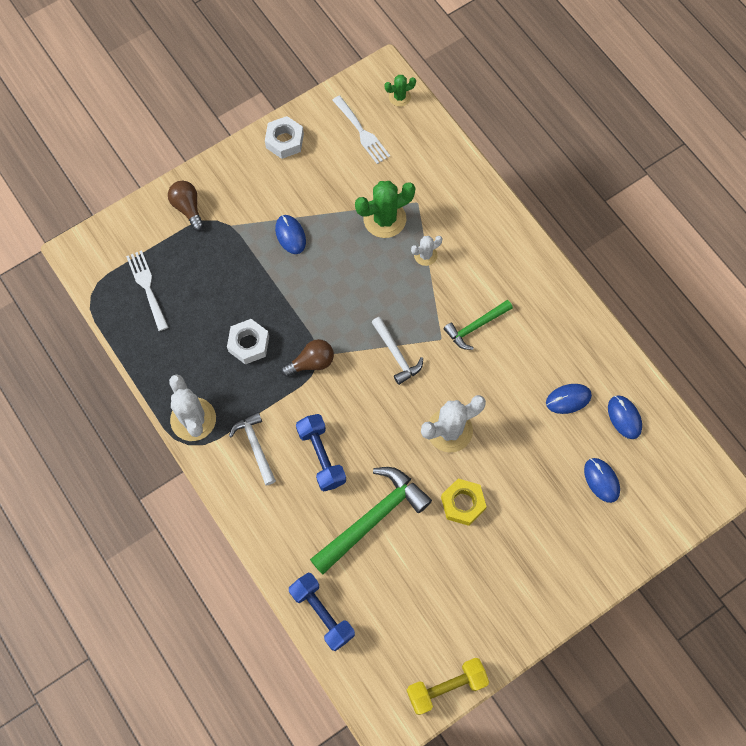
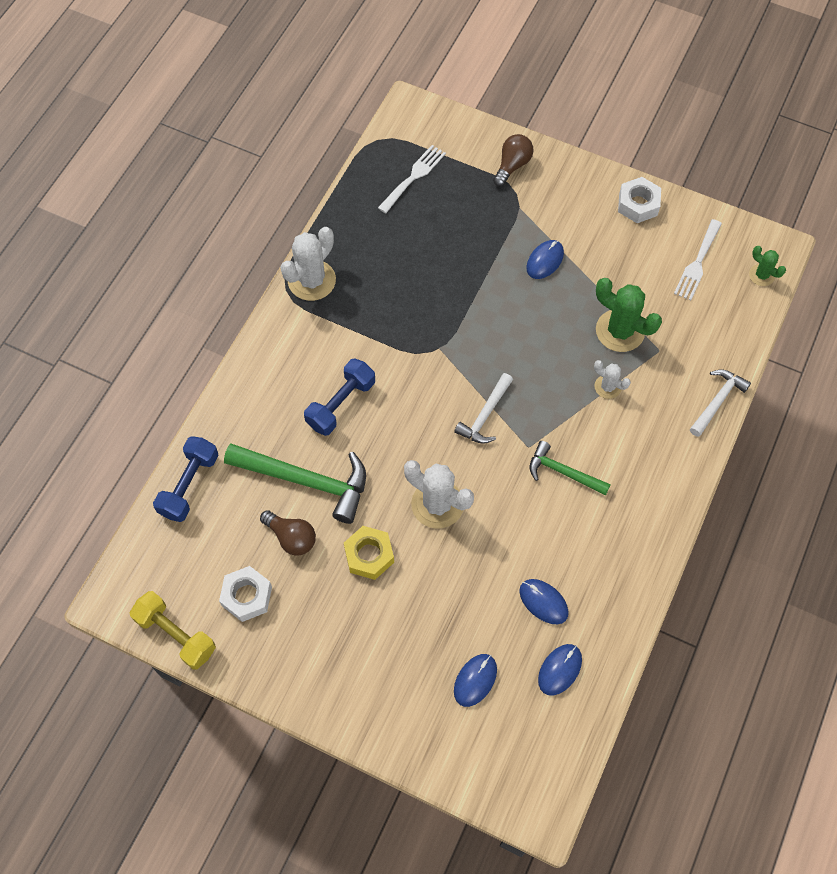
camera: 60 degrees right, 5 degrees down
white nut [227,319,269,364] -> white nut moved to [219,566,272,622]
white hammer [229,412,276,485] -> white hammer moved to [690,370,751,437]
brown light bulb [281,339,334,377] -> brown light bulb moved to [260,510,316,556]

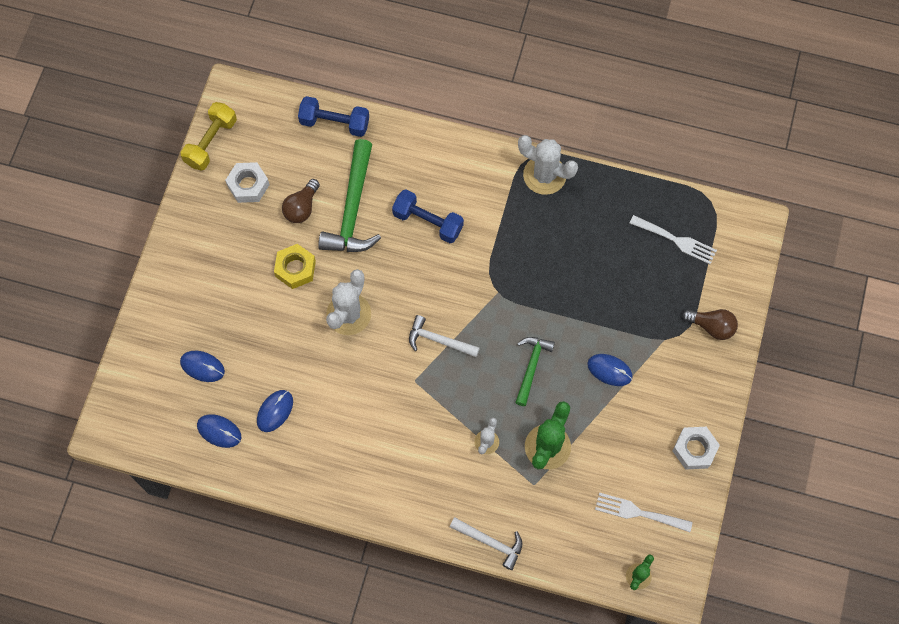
camera: 80 degrees right, 5 degrees up
green hammer [530,441,611,496] -> green hammer moved to [515,337,555,406]

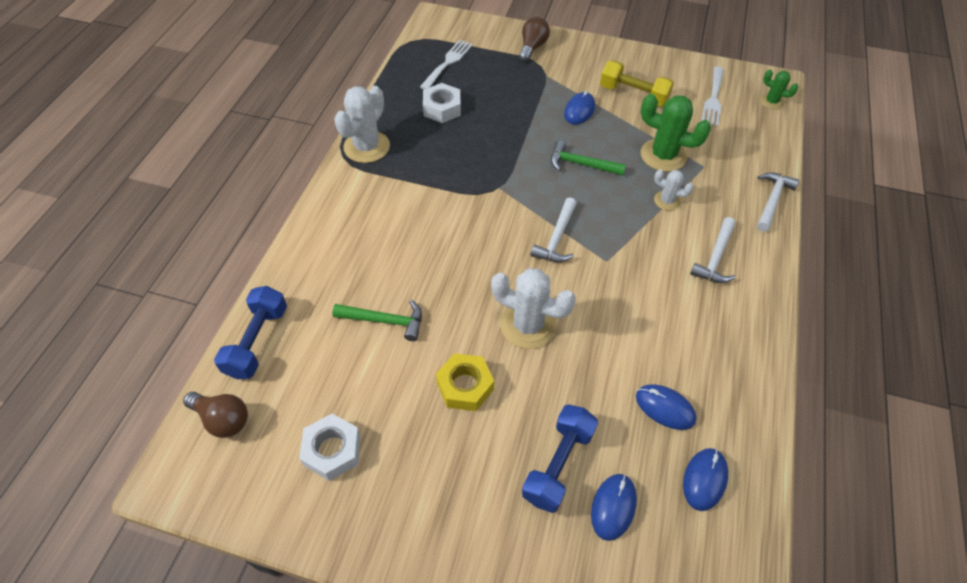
camera: 90 degrees left, 15 degrees down
yellow dumbbell [181,102,237,171] -> yellow dumbbell moved to [600,60,674,107]
brown light bulb [282,179,320,223] -> brown light bulb moved to [183,392,248,438]
green hammer [318,139,381,252] -> green hammer [332,300,422,341], size x0.58
blue dumbbell [392,189,464,243] -> blue dumbbell moved to [522,404,598,513]
white nut [672,427,720,470] -> white nut moved to [423,83,461,123]
none -> white hammer [690,217,736,283]

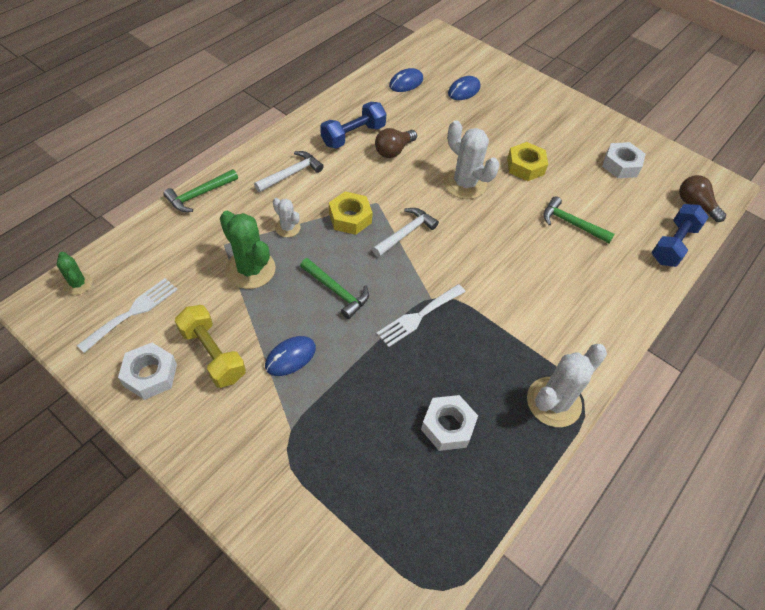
camera: 160 degrees left, 0 degrees up
white fork [420,39,473,89] -> white fork moved to [376,284,466,347]
brown light bulb [519,17,550,62] -> brown light bulb moved to [375,128,417,158]
blue dumbbell [522,404,598,513] -> blue dumbbell moved to [320,102,386,149]
blue mouse [636,384,696,430] -> none
white hammer [757,172,799,232] -> green hammer [164,169,238,212]
none -> white nut [118,343,177,400]
none -> yellow nut [329,192,373,235]

